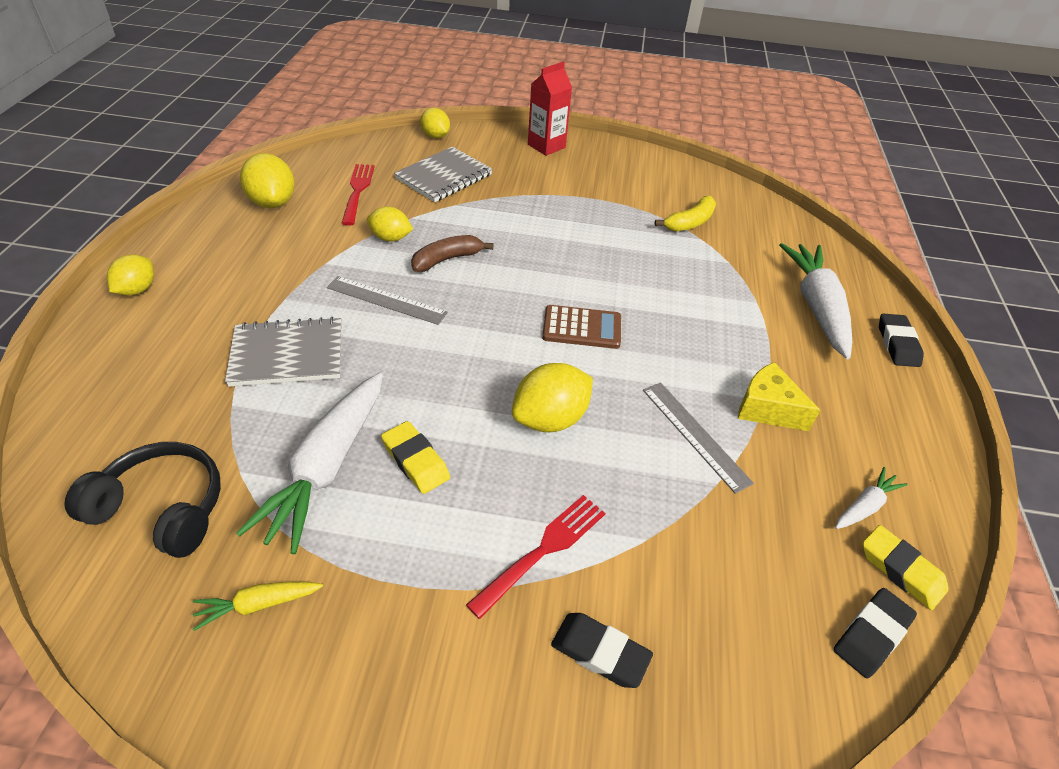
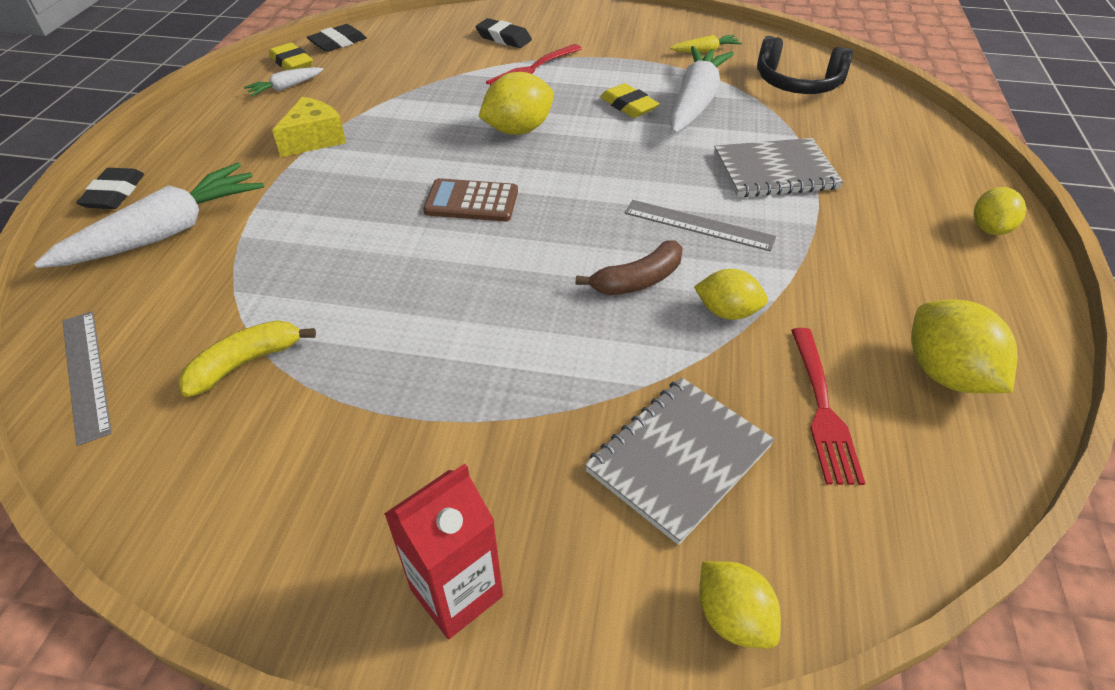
camera: 175 degrees left, 0 degrees up
grey ruler [643,382,754,494] -> grey ruler moved to [63,311,112,446]
yellow cheese [738,362,821,431] -> yellow cheese turned 90 degrees counterclockwise [272,97,346,157]
white carrot [779,243,852,359] -> white carrot turned 135 degrees counterclockwise [34,163,264,268]

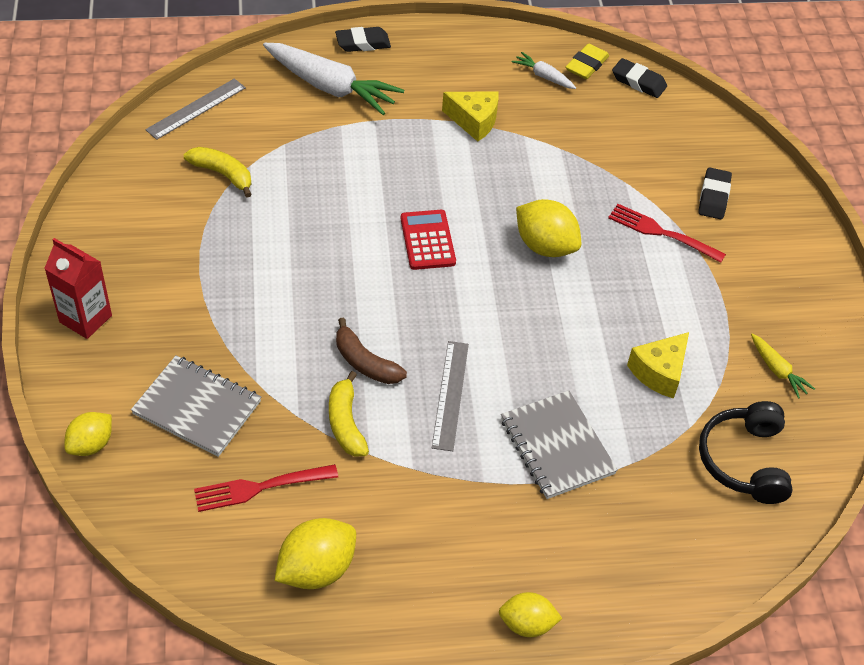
camera: 70 degrees right, 5 degrees up
brown calculator [423,178,518,222] -> red calculator [401,210,456,270]
yellow eraser [600,83,659,118] -> none
white carrot [670,46,734,134] -> yellow cheese [627,332,689,399]
yellow lemon [694,269,768,320] -> yellow banana [329,371,369,457]

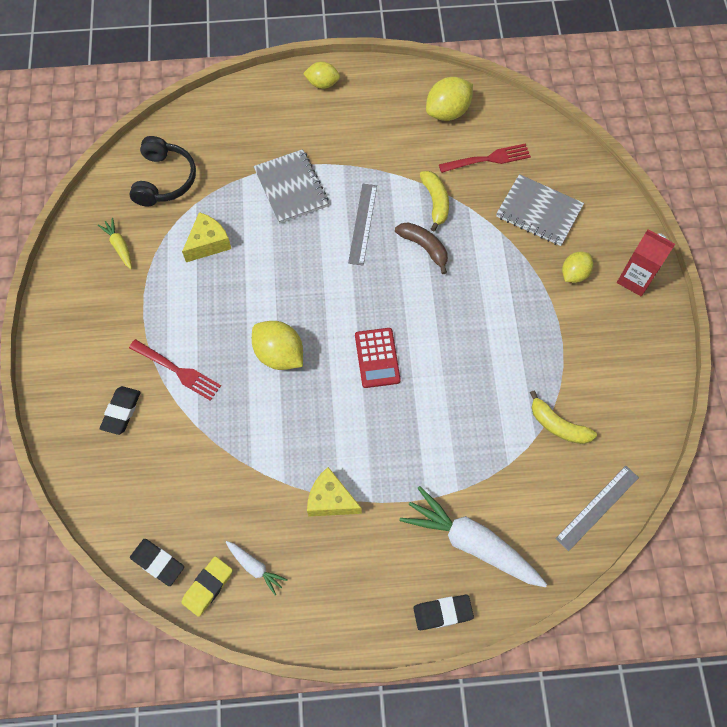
camera: 175 degrees left, 15 degrees up
yellow lemon [64,412,112,456] -> yellow lemon moved to [562,252,593,283]

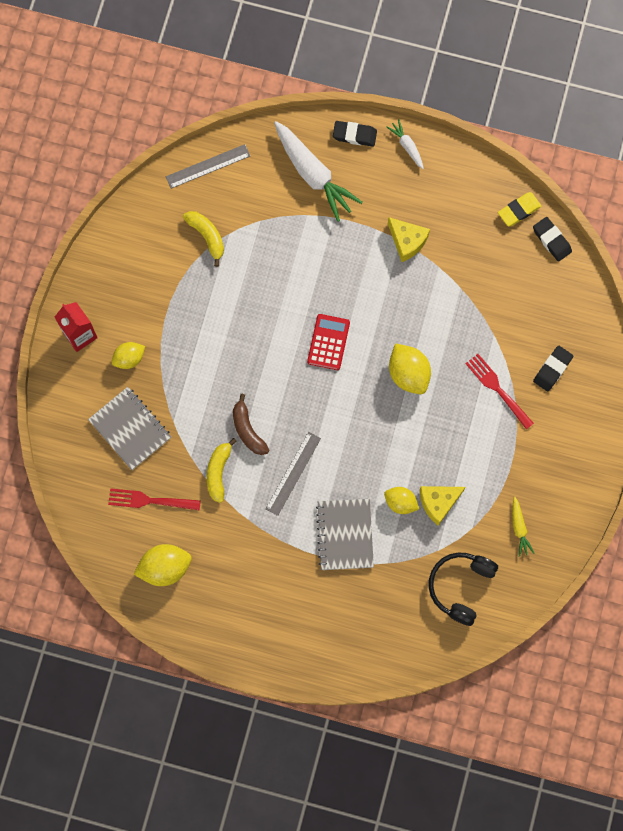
camera: 160 degrees left, 10 degrees up
white carrot [226,541,288,596] -> white carrot moved to [387,119,424,169]
yellow lemon [303,62,340,89] -> yellow lemon moved to [384,487,419,514]

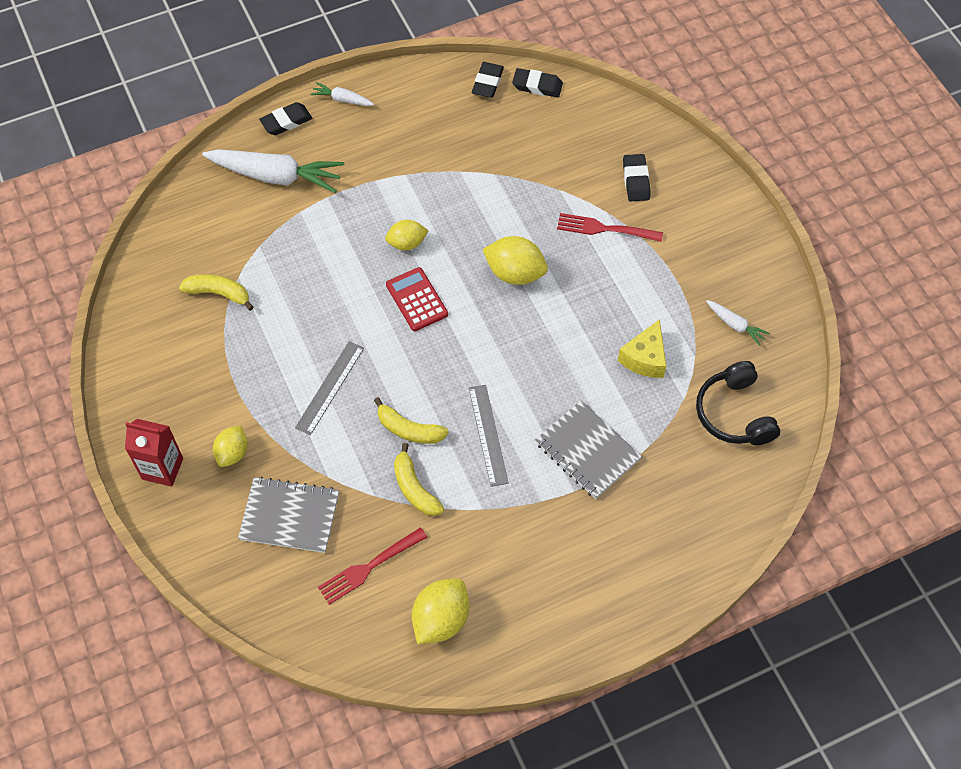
camera: 40 degrees left, 15 degrees down
grey ruler [166,144,250,189] -> grey ruler moved to [295,341,364,435]
brown banana [233,394,269,455] -> yellow banana [374,397,449,444]
yellow lemon [384,487,419,514] -> yellow lemon moved to [385,220,429,250]
yellow cheese [388,217,430,262] -> none
yellow eraser [498,192,542,227] -> black eraser [472,62,504,98]
yellow carrot [512,497,534,557] -> white carrot [706,300,770,346]

